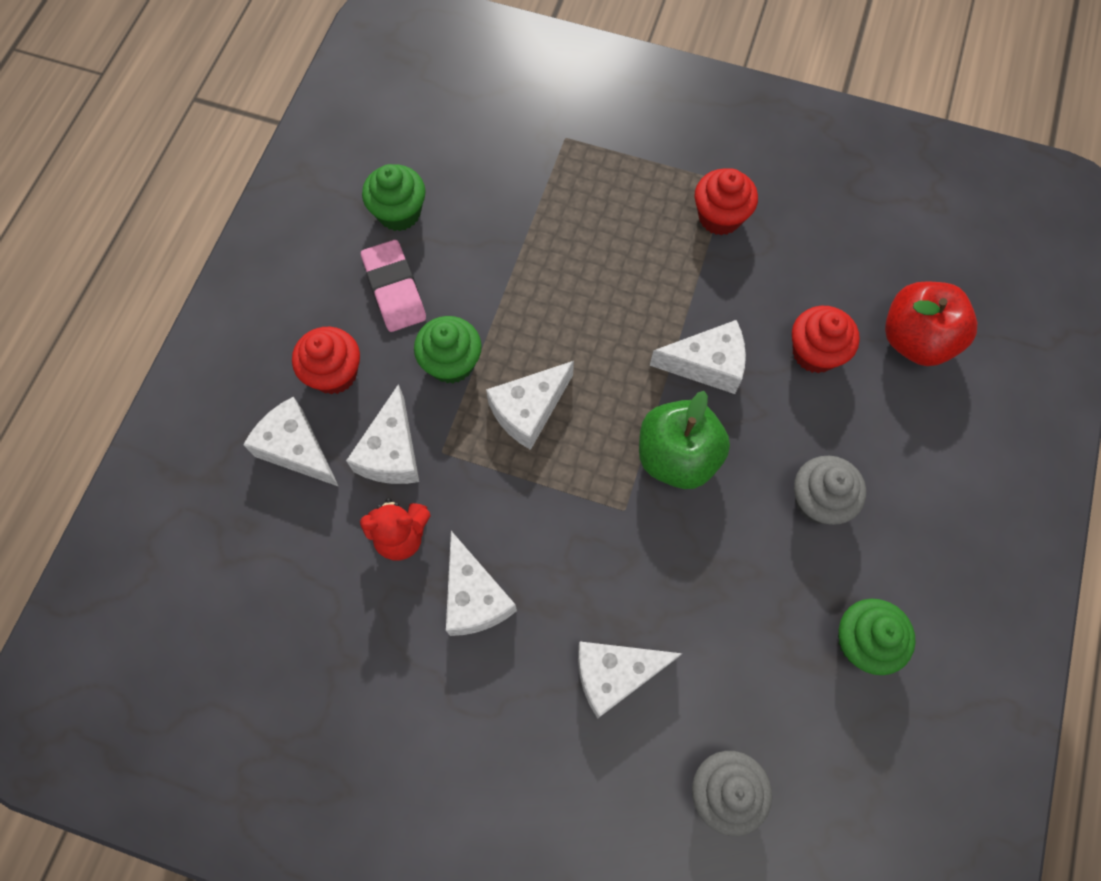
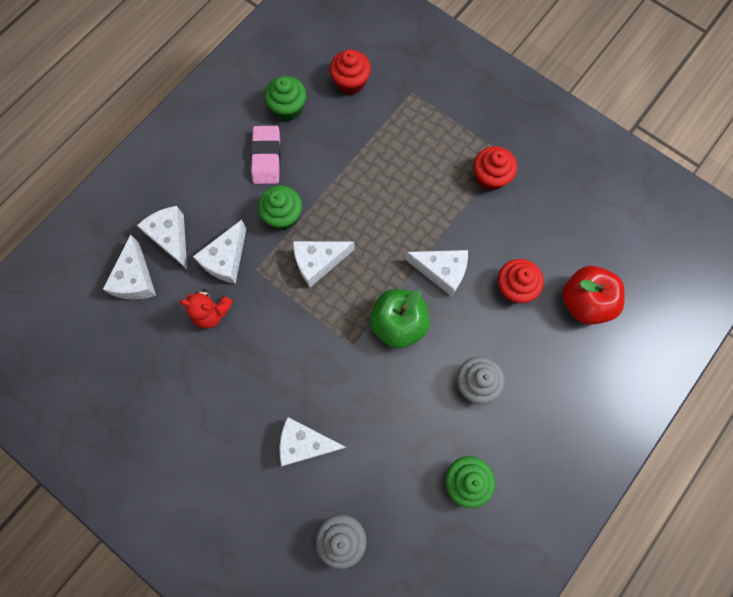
camera: 20 degrees right, 5 degrees up
red cupcake [292,327,360,394] -> red cupcake moved to [330,49,371,95]
white cheese [446,531,517,636] -> white cheese moved to [103,235,156,299]

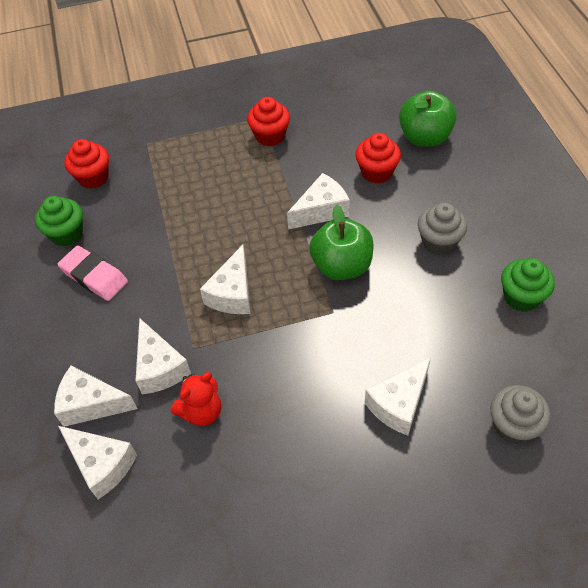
camera: 50 degrees left, 20 degrees down
green cupcake [258,186,302,230] -> none
red apple [562,266,625,325] -> green apple [399,91,457,147]

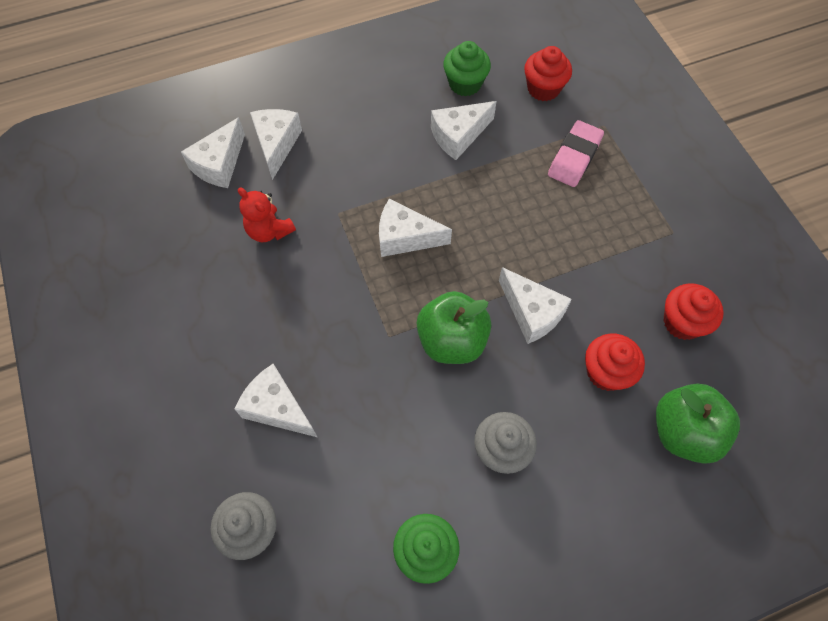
camera: 80 degrees right, 10 degrees up
pink eraser [58,246,128,301] -> pink eraser moved to [548,120,604,187]
white cheese [136,318,191,394] -> white cheese moved to [431,101,497,160]
red cupcake [247,97,290,146] -> red cupcake moved to [663,283,724,340]

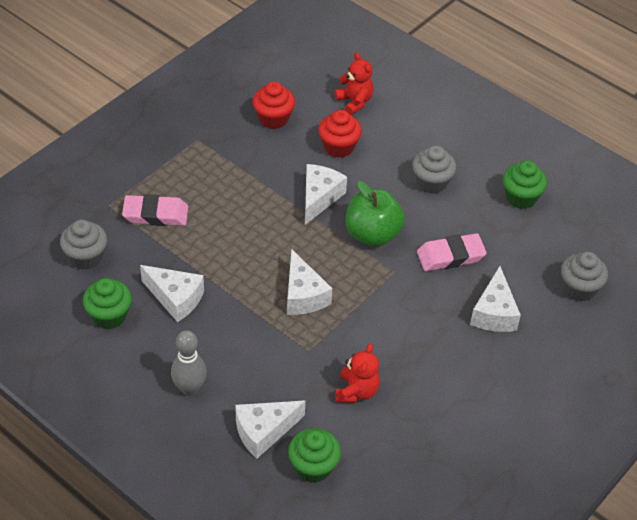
camera: 120 degrees left, 15 degrees down
white cheese [181,117,245,188] -> green cupcake [288,428,341,483]
red cupcake [524,46,572,101] -> grey cupcake [60,219,107,270]
green apple [656,383,740,464] -> red teddy bear [334,52,374,115]
none -> grey bowling pin [171,330,207,396]
none -> pink eraser [417,233,487,271]

